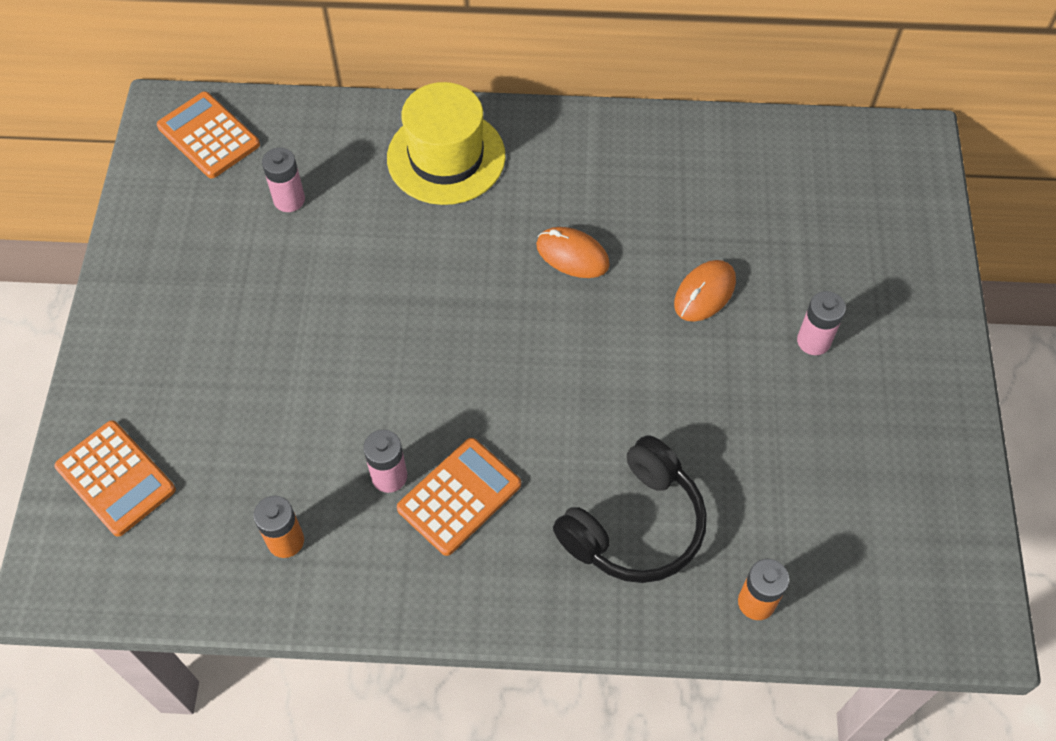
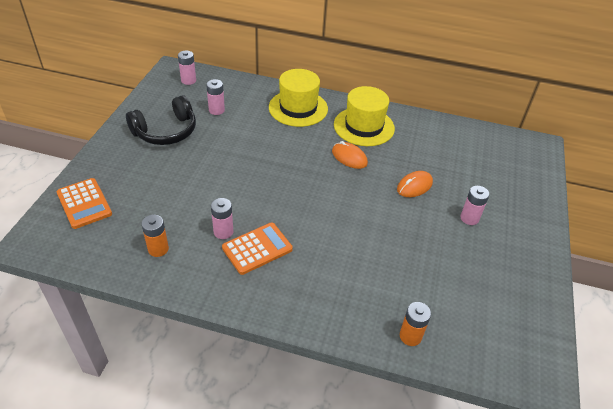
camera: 10 degrees right, 15 degrees down
orange calculator [157,92,260,179] -> pink battery [178,50,196,85]
black headphones [553,435,707,583] -> black headphones moved to [126,95,196,145]
none -> yellow hat [334,86,395,146]

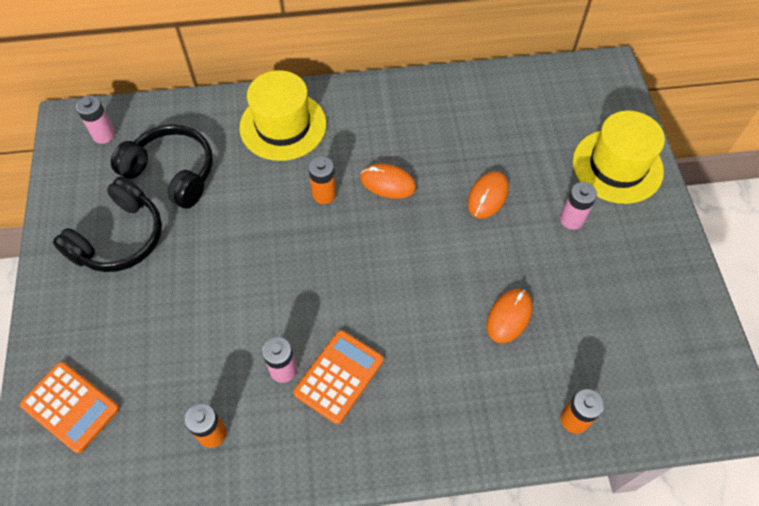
camera: 20 degrees left, 15 degrees up
pink battery [206,79,225,115] -> black headphones [111,124,213,209]
yellow hat [334,86,395,146] -> yellow hat moved to [573,111,665,204]
none -> orange battery [308,156,336,204]
none -> orange mouse [487,289,532,343]

